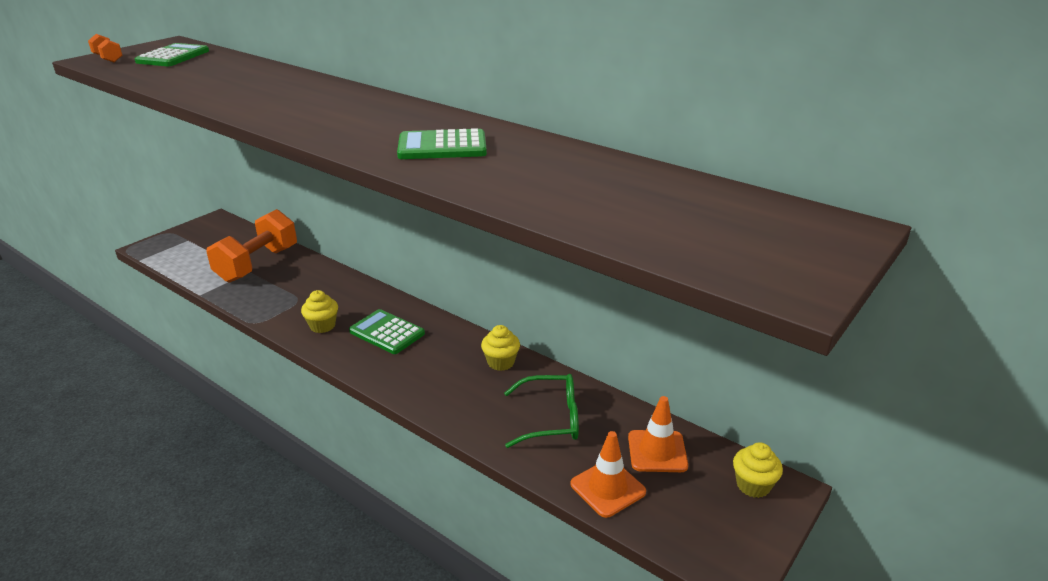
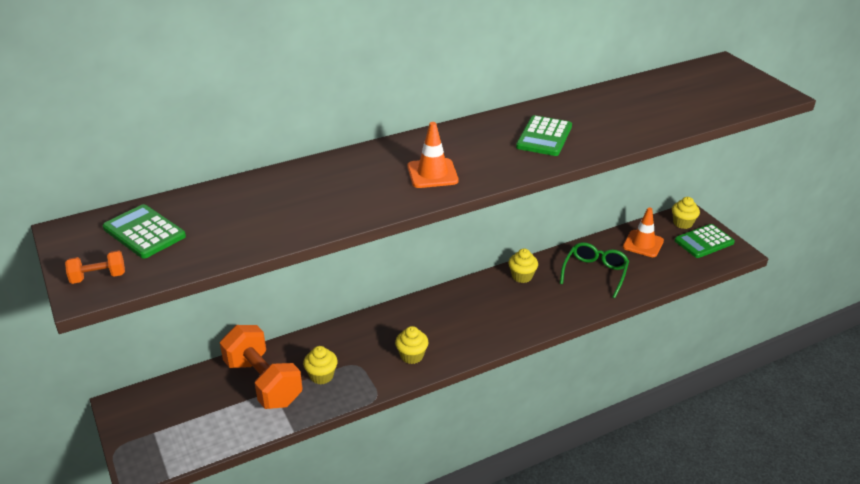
camera: 65 degrees left, 5 degrees up
green calculator [349,309,425,354] -> green calculator moved to [675,224,735,258]
orange traffic cone [570,431,646,518] -> orange traffic cone moved to [407,122,459,188]
none -> yellow cupcake [303,346,338,384]

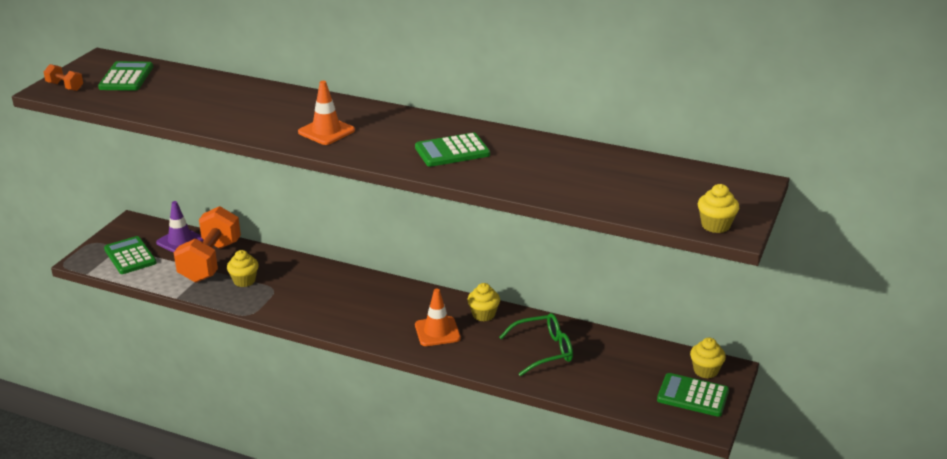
camera: 50 degrees right, 5 degrees down
yellow cupcake [395,326,429,364] -> yellow cupcake moved to [698,184,739,233]
orange traffic cone [623,207,664,257] -> orange traffic cone moved to [415,289,461,346]
none -> green calculator [104,236,156,274]
none -> purple traffic cone [156,201,204,253]

